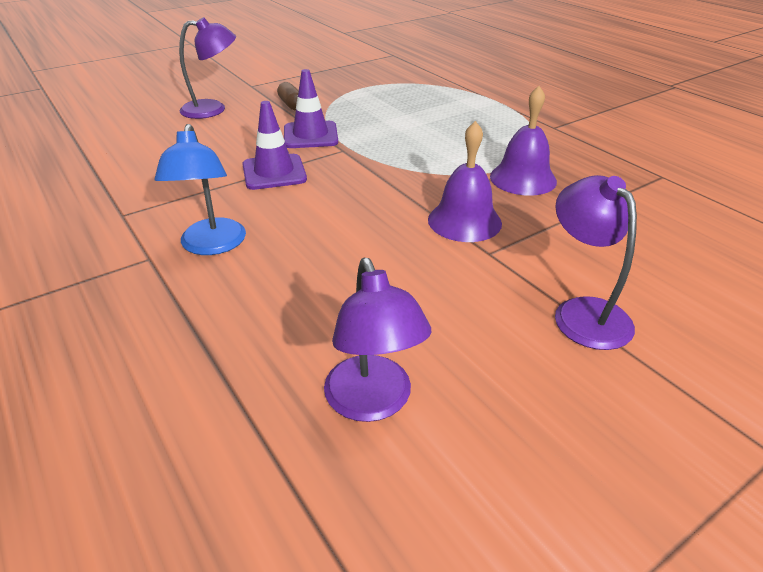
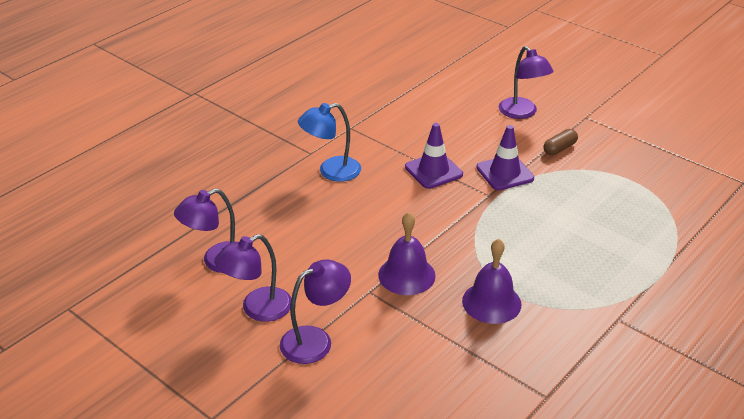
camera: 75 degrees right, 0 degrees up
none -> purple lamp [214,234,291,322]

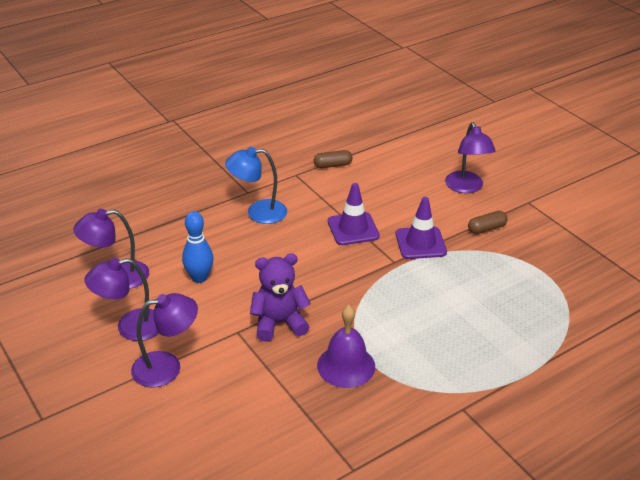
camera: 15 degrees right, 0 degrees up
purple bell [378,212,436,295] -> purple teddy bear [250,254,311,342]
none -> blue bowling pin [182,211,214,283]
none -> brown capsule [314,150,352,168]

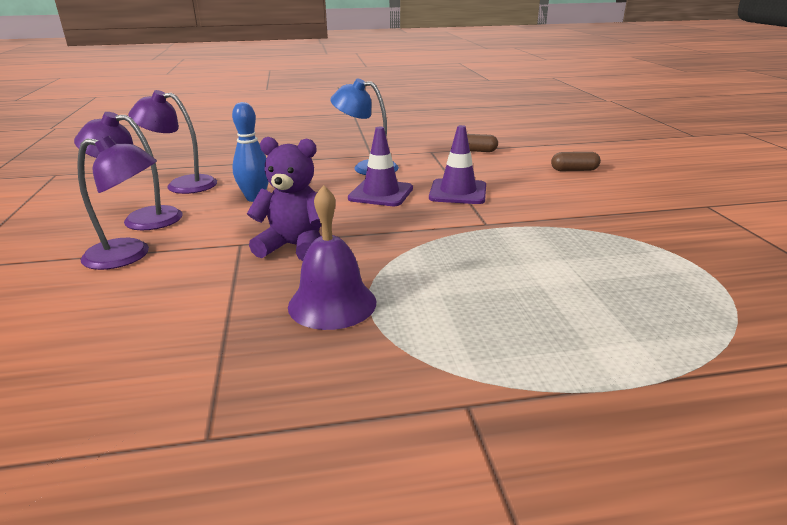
camera: 25 degrees right, 10 degrees down
purple traffic cone [396,197,447,259] -> purple traffic cone moved to [348,127,413,206]
purple lamp [445,122,496,193] -> none
brown capsule [468,211,508,234] -> brown capsule moved to [551,152,601,171]

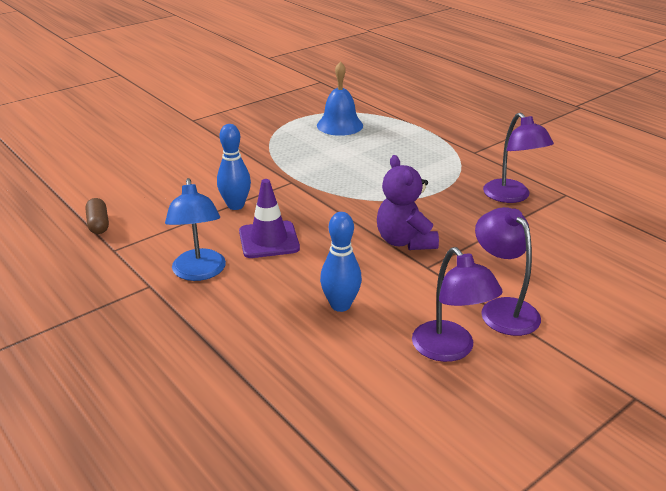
camera: 120 degrees left, 5 degrees up
purple lamp [128,90,217,194] -> purple lamp moved to [483,113,554,203]
purple bell [288,185,376,330] -> none
purple traffic cone [429,125,486,204] -> blue bowling pin [217,124,251,210]
brown capsule [551,152,601,171] -> none
none -> blue bell [317,61,363,136]

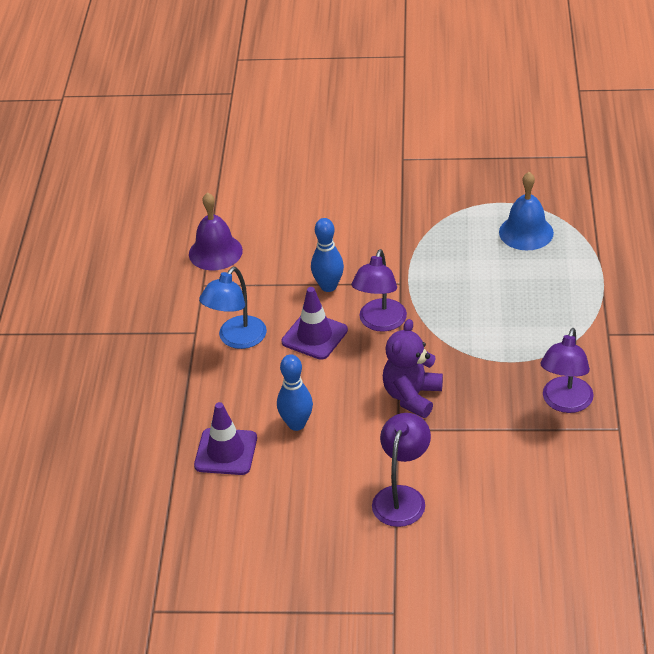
camera: 45 degrees right, 10 degrees up
brown capsule [85,198,109,234] -> purple bell [189,192,243,271]
purple lamp [412,247,503,362] -> purple lamp moved to [351,249,407,332]
none -> purple traffic cone [194,402,257,475]

